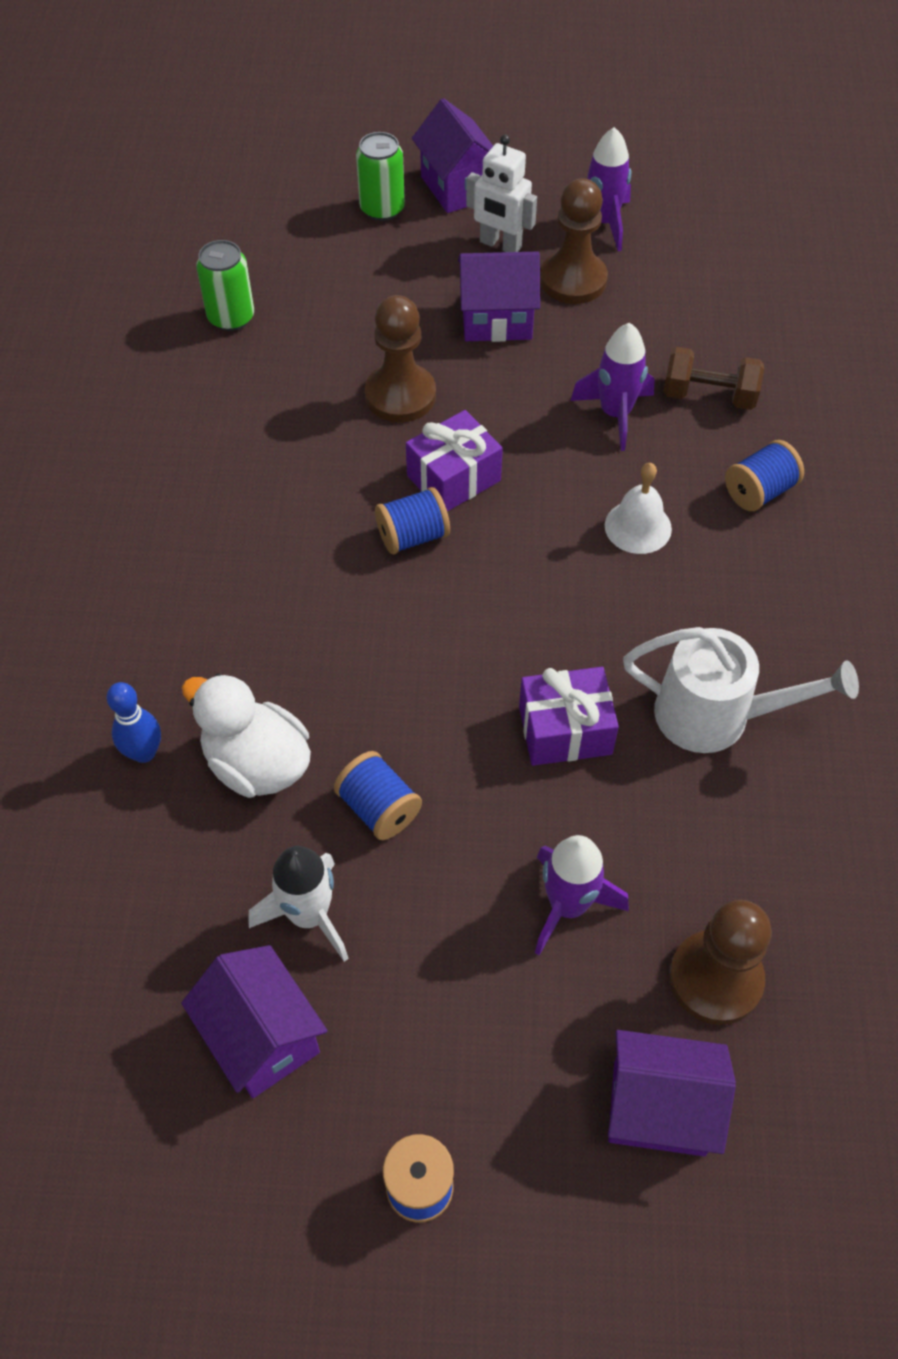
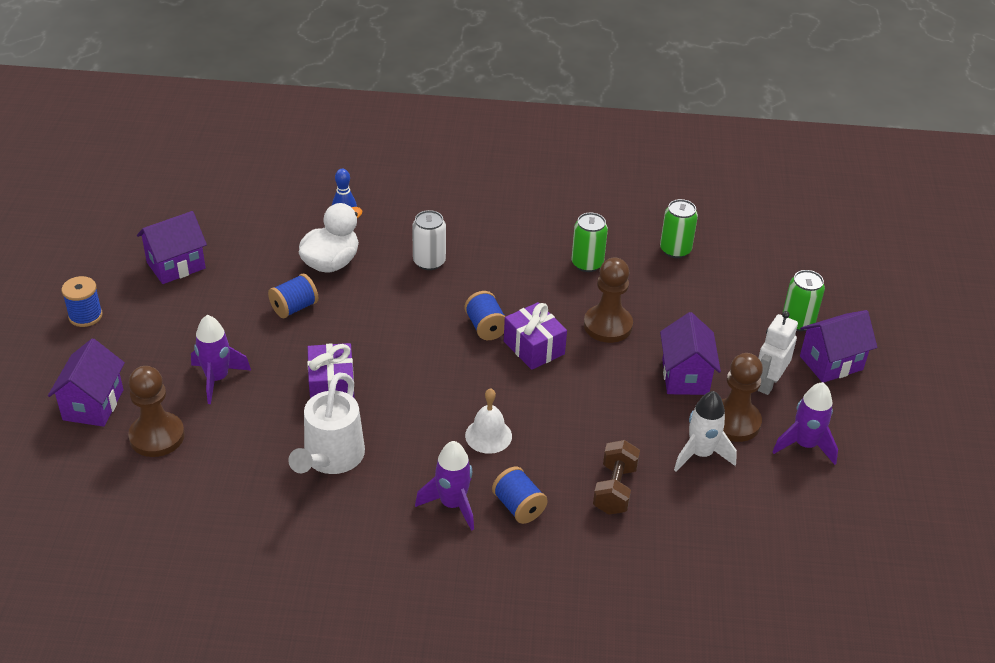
camera: 90 degrees right, 15 degrees down
white rocket [249,846,349,962] -> white rocket moved to [674,391,737,471]
purple rocket [570,323,655,451] -> purple rocket moved to [415,441,474,531]
none -> white can [412,210,446,270]
none -> green can [572,212,608,272]

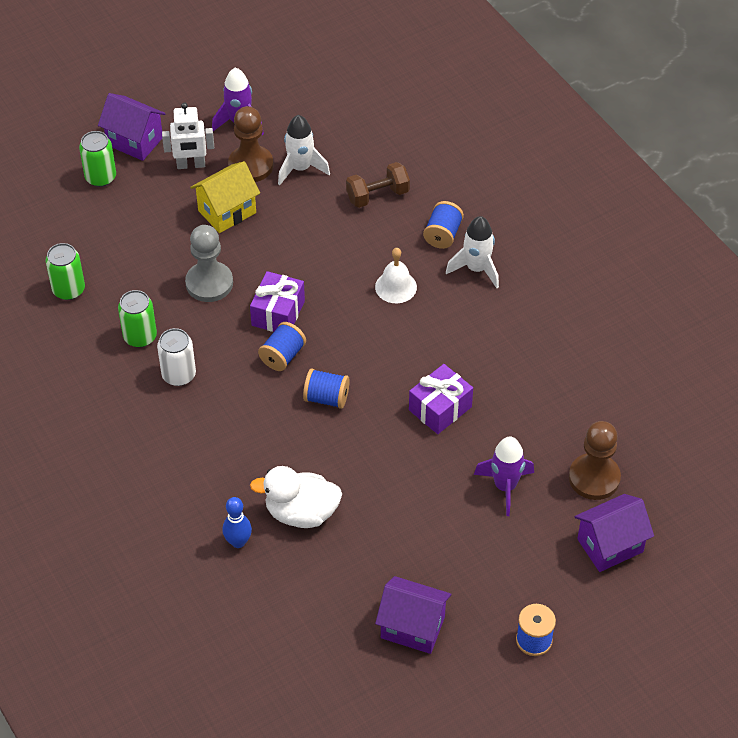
camera: 125 degrees left, 10 degrees up
blue spool [268,274,318,318] -> blue spool moved to [303,369,350,409]
white watering can [288,372,365,474] -> none
white can [412,210,446,270] -> white can moved to [157,328,196,386]
purple rocket [415,441,474,531] -> white rocket [446,216,499,288]
brown pawn [584,258,633,343] -> grey pawn [185,225,233,302]
purple house [660,312,721,395] -> yellow house [190,161,260,233]

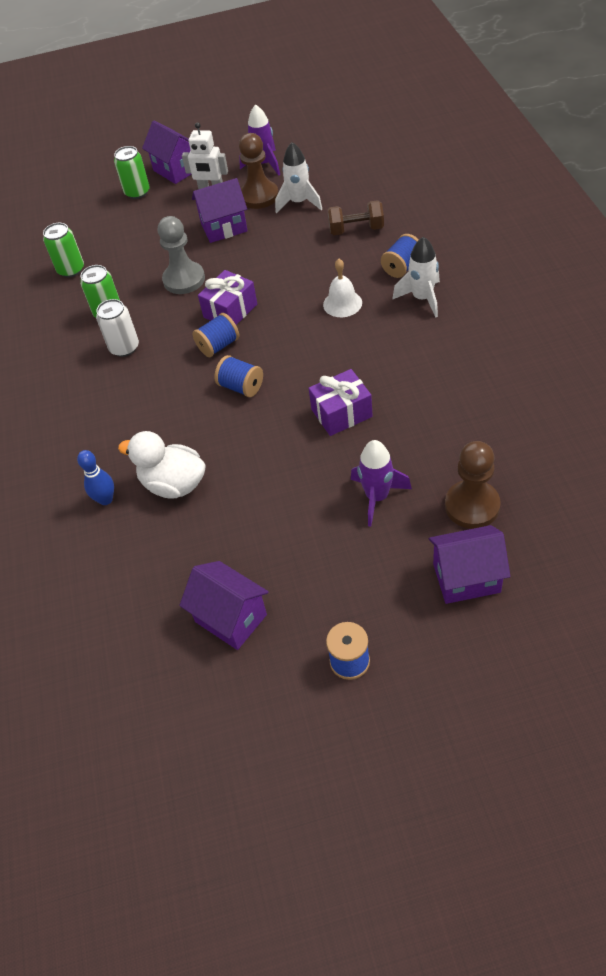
camera: 25 degrees right, 0 degrees up
yellow house [190,161,260,233] -> purple house [192,178,248,243]

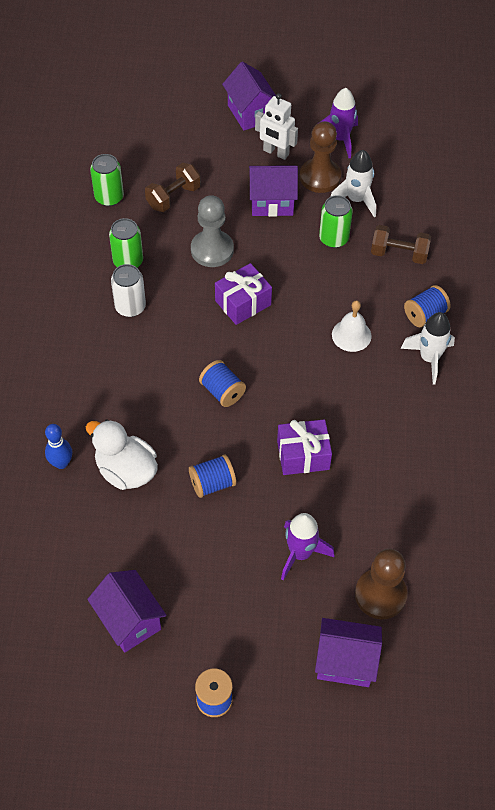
camera: 10 degrees right, 5 degrees up
green can [114,146,150,199] -> green can moved to [319,195,353,248]
blue spool [193,313,239,357] -> blue spool moved to [189,455,236,498]
none -> brown dumbbell [145,163,201,212]

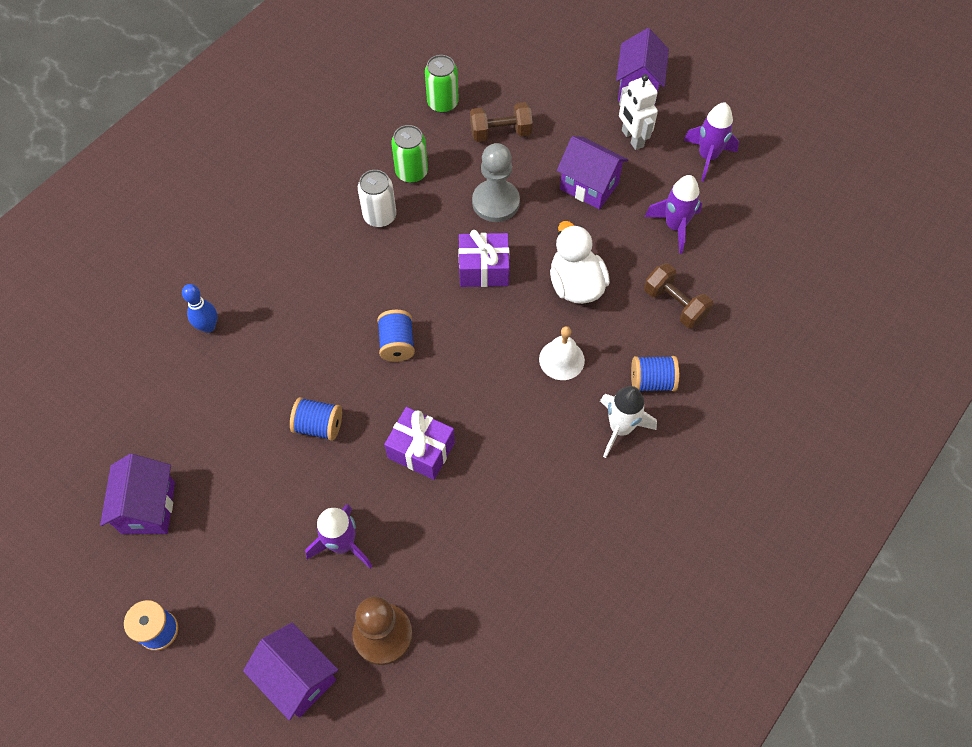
camera: 35 degrees right, 5 degrees up
white duck [86,419,158,490] -> white duck moved to [550,221,610,304]
brown pawn [300,121,341,193] -> none
green can [319,195,353,248] -> none
white rocket [331,150,376,217] -> purple rocket [645,175,702,254]

